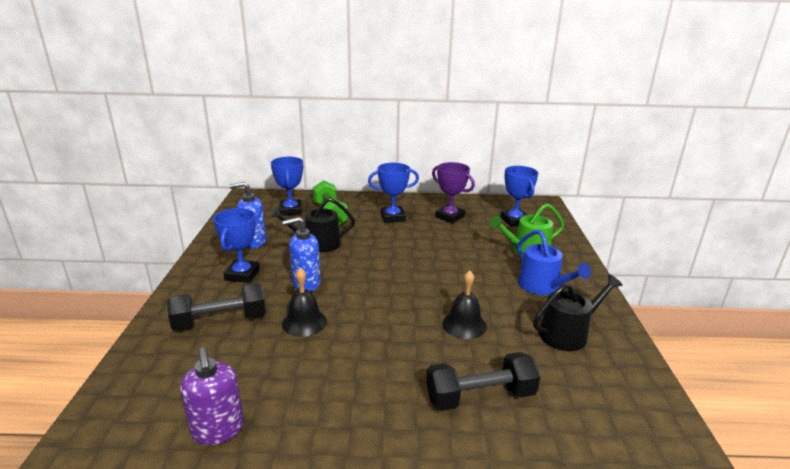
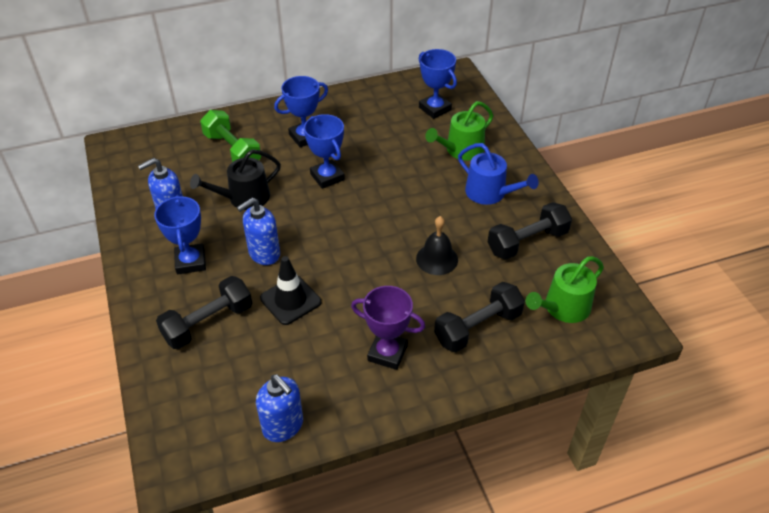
camera: 20 degrees left, 20 degrees up
purple soap dispenser [180,347,244,445] -> blue soap dispenser [256,374,303,442]
blue trophy [271,157,303,216] -> blue trophy moved to [304,114,345,189]
black bell [282,268,327,337] -> black traffic cone [260,256,321,325]
purple trophy [432,162,475,223] -> purple trophy moved to [351,286,425,370]
black watering can [533,274,623,351] -> black dumbbell [488,202,572,260]
none -> green watering can [526,256,604,323]

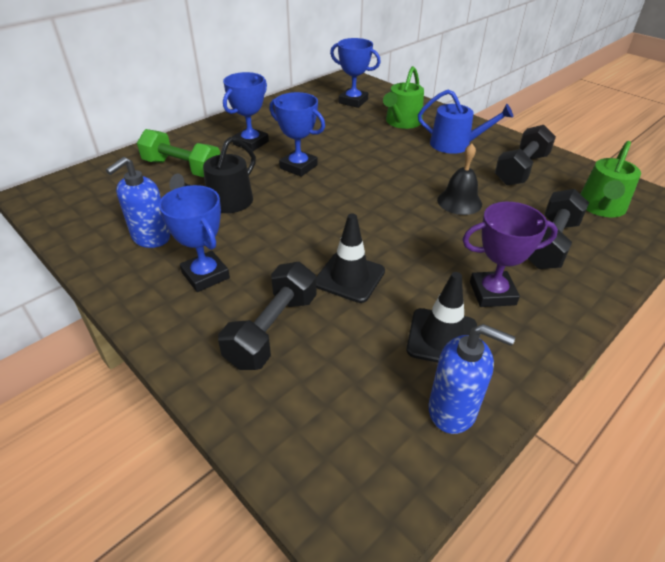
camera: 25 degrees left, 5 degrees down
blue soap dispenser [237,198,280,265] -> none
none -> black traffic cone [406,272,477,363]

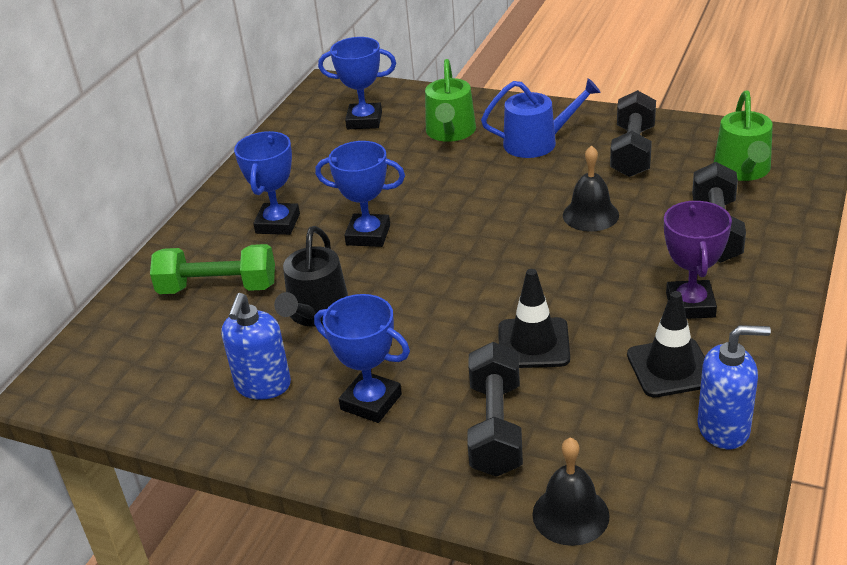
camera: 20 degrees left, 5 degrees down
purple trophy [463,202,558,307] -> purple trophy turned 60 degrees counterclockwise [664,201,732,319]
none -> black bell [532,437,609,546]

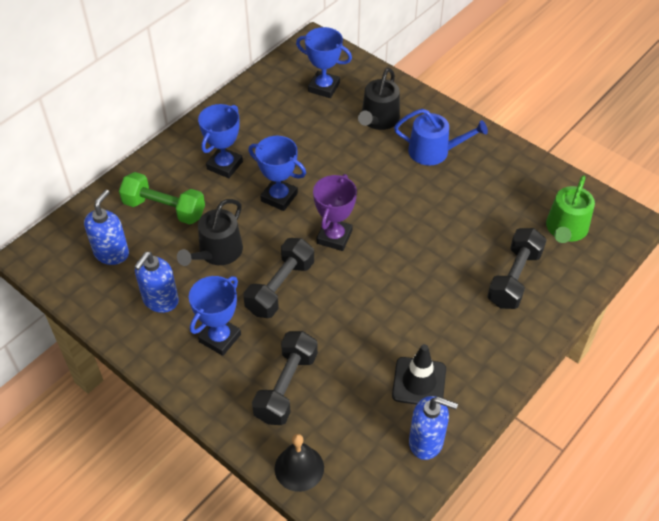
camera: 15 degrees right, 15 degrees up
blue trophy [314,294,410,423] -> blue trophy turned 75 degrees clockwise [189,276,241,356]
green watering can [425,59,476,142] -> black watering can [358,68,400,130]
black traffic cone [498,269,570,368] -> none
black bell [563,145,619,232] -> none
black dumbbell [610,90,656,177] -> black dumbbell moved to [243,238,314,318]
purple trophy [664,201,732,319] -> purple trophy moved to [313,174,357,251]
none -> blue soap dispenser [84,190,129,265]

